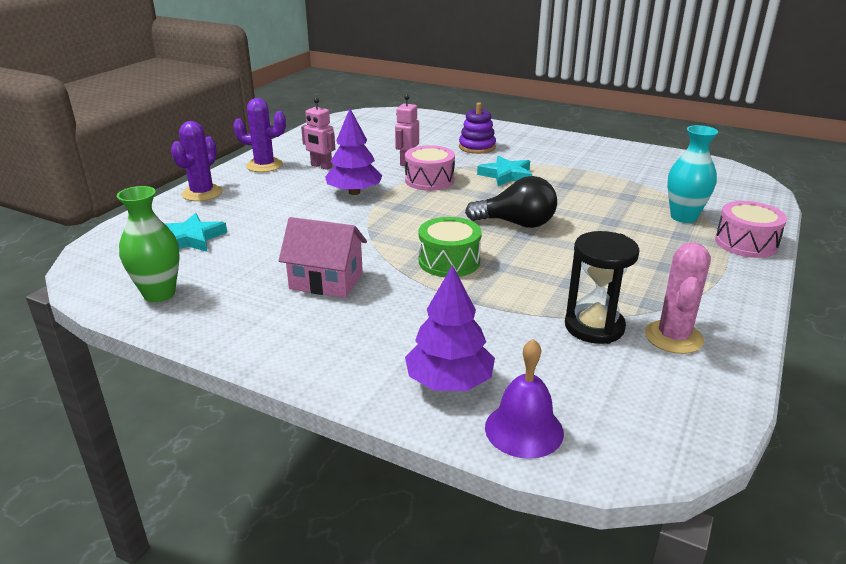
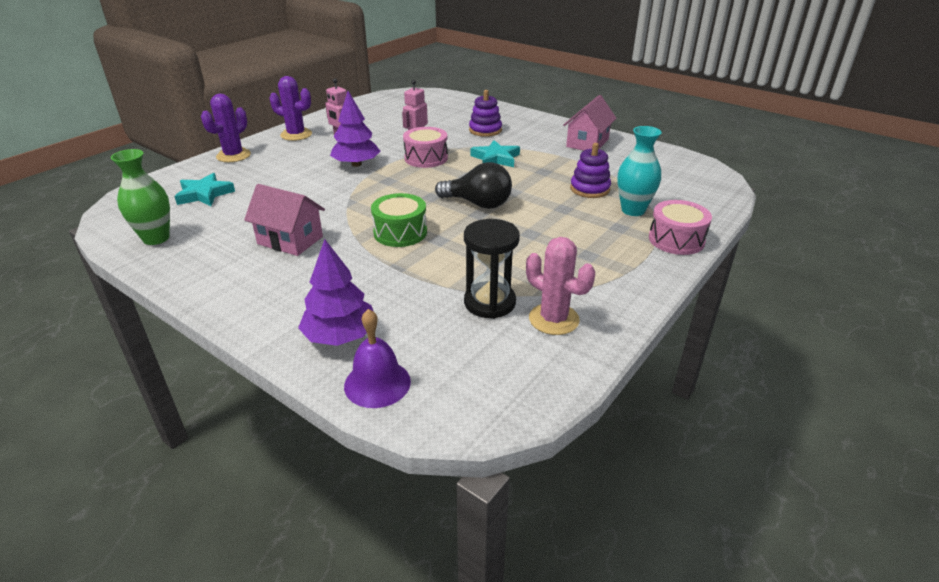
camera: 10 degrees right, 5 degrees up
pink cactus [645,242,711,354] -> pink cactus turned 75 degrees counterclockwise [526,237,595,335]
none -> pink house [563,95,617,151]
none -> purple stacking toy [570,143,611,198]

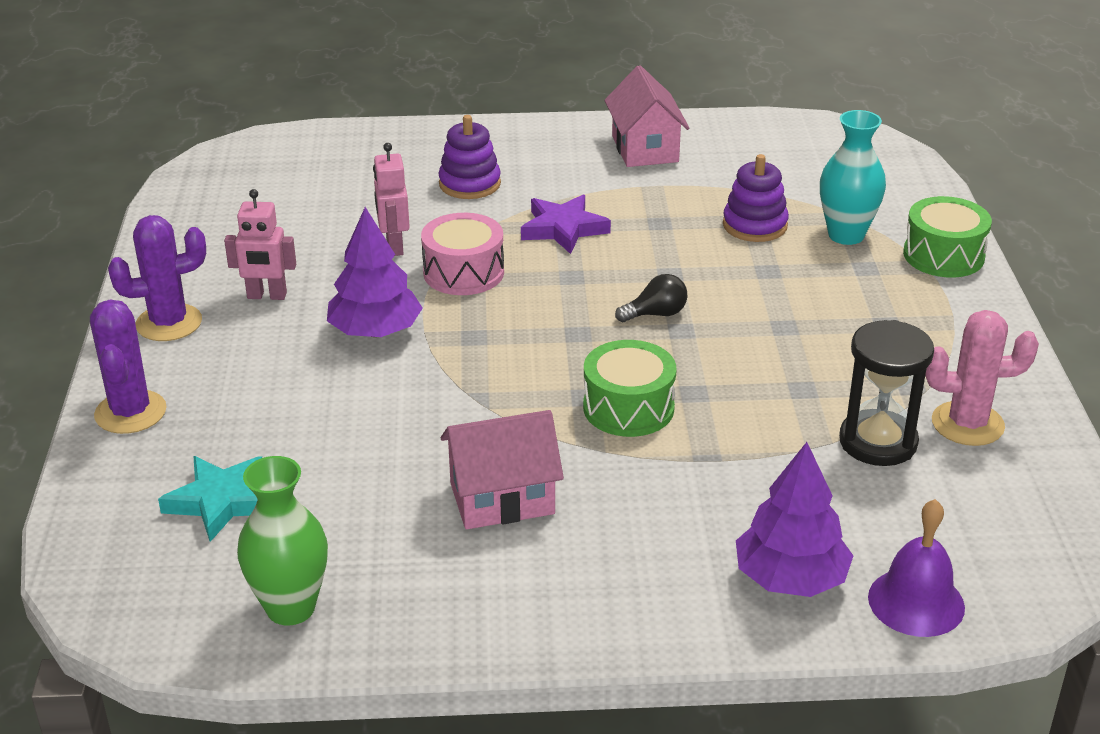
camera: 40 degrees left, 0 degrees up
black light bulb [435,162,512,209] -> black light bulb [615,274,687,322], size x0.55
turquoise star [470,140,520,167] -> purple star [521,194,611,254]
pink drum [649,200,712,255] -> green drum [903,196,992,277]

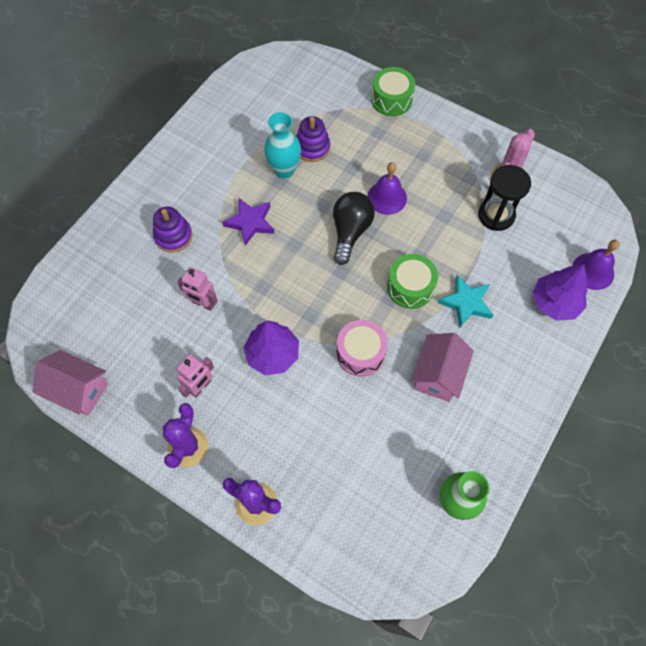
camera: 55 degrees left, 30 degrees up
turquoise star [158,456,262,542] -> turquoise star moved to [438,275,493,328]
pink drum [421,213,504,295] -> pink drum moved to [336,320,388,377]
pink house [605,65,689,167] -> pink house moved to [32,350,108,416]
black light bulb [615,274,687,322] -> black light bulb [333,192,375,265], size x1.80
turquoise vase [820,110,886,245] -> turquoise vase moved to [264,112,301,178]
none -> purple bell [367,162,407,215]

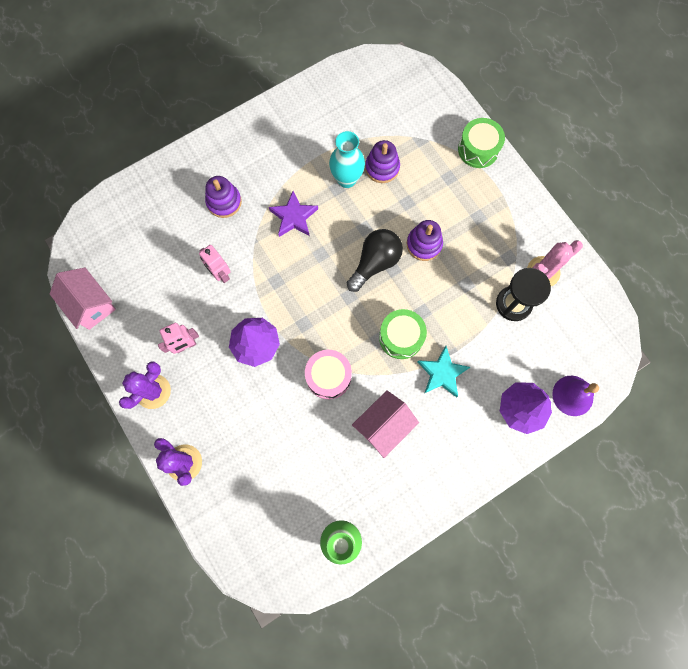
camera: 25 degrees right, 10 degrees up
purple bell [367,162,407,215] -> purple stacking toy [407,220,443,261]

